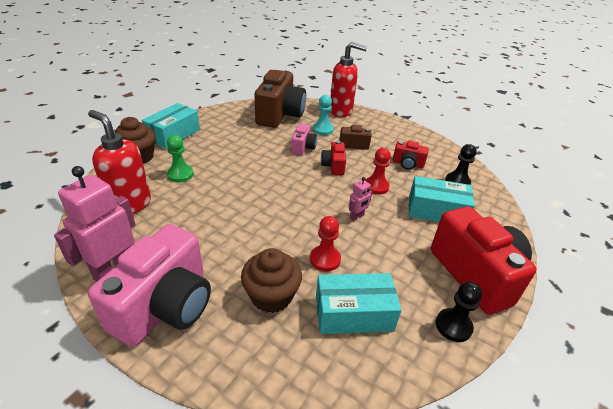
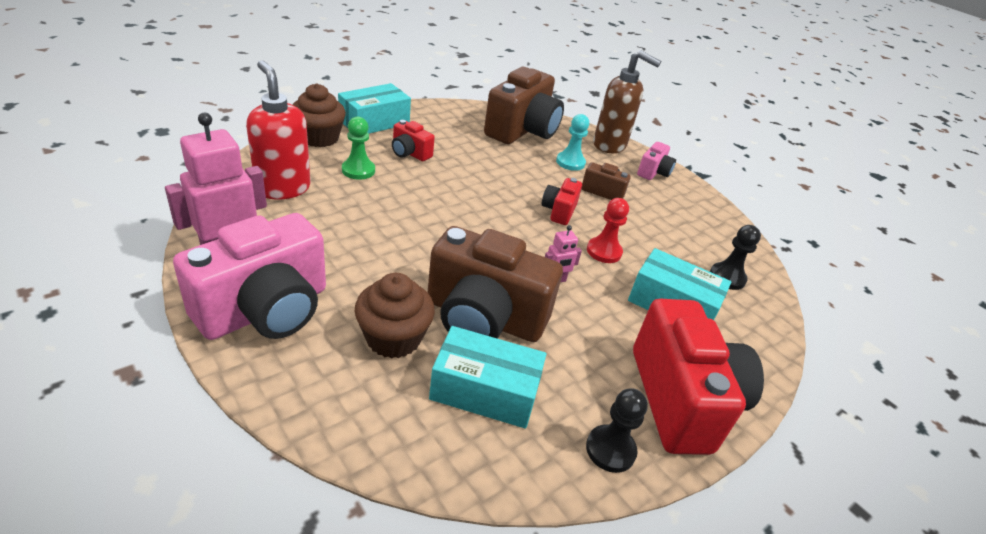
camera: 15 degrees right, 0 degrees up
pink camera [291,124,317,155] -> pink camera moved to [637,142,676,180]
red pawn [310,216,341,271] -> brown camera [428,226,563,342]
red soap dispenser [330,42,367,117] -> brown soap dispenser [593,50,661,153]
red camera [393,141,429,170] -> red camera moved to [392,120,435,161]

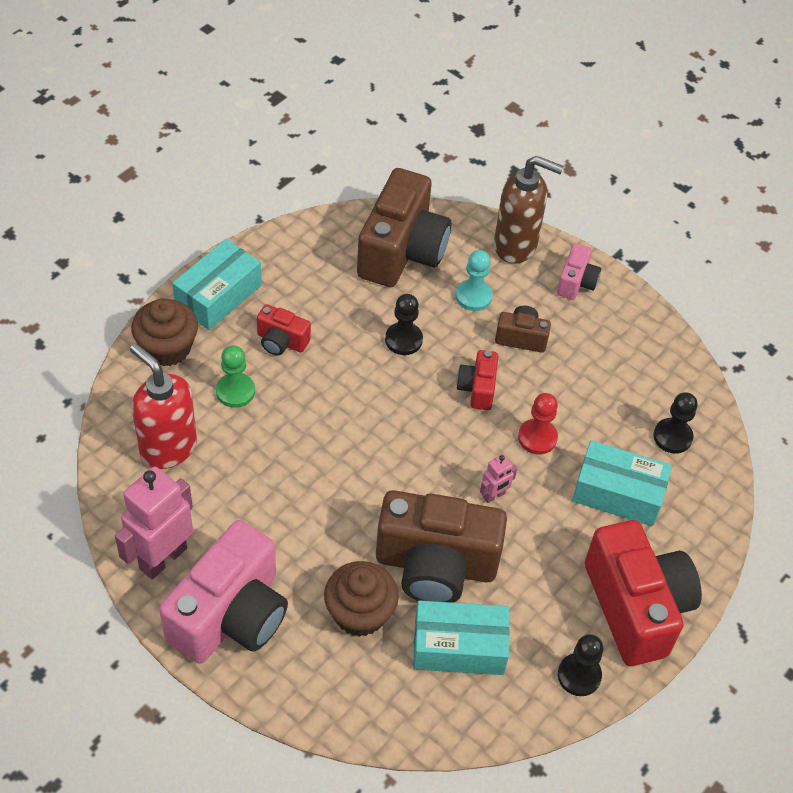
camera: 10 degrees left, 15 degrees up
none -> black pawn [385,294,423,355]

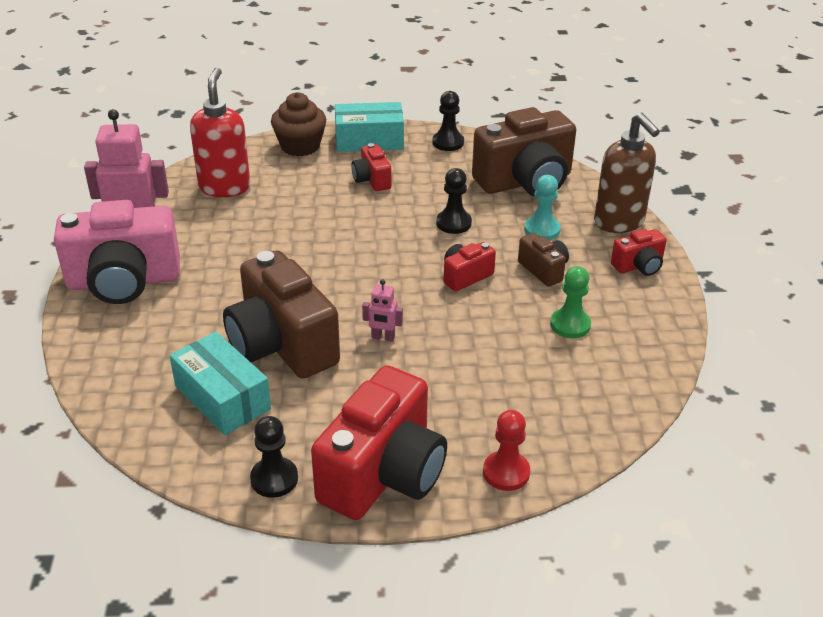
camera: 50 degrees right, 15 degrees down
green pawn [216,345,255,408] -> green pawn moved to [550,266,591,338]
brown cupcake [324,561,399,637] -> none
red pawn [518,393,558,455] -> red pawn moved to [483,410,530,491]
pink camera [557,243,601,300] -> red camera [611,229,667,276]
turquoise box [572,440,672,526] -> none
black pawn [654,392,698,454] -> black pawn moved to [432,91,464,151]

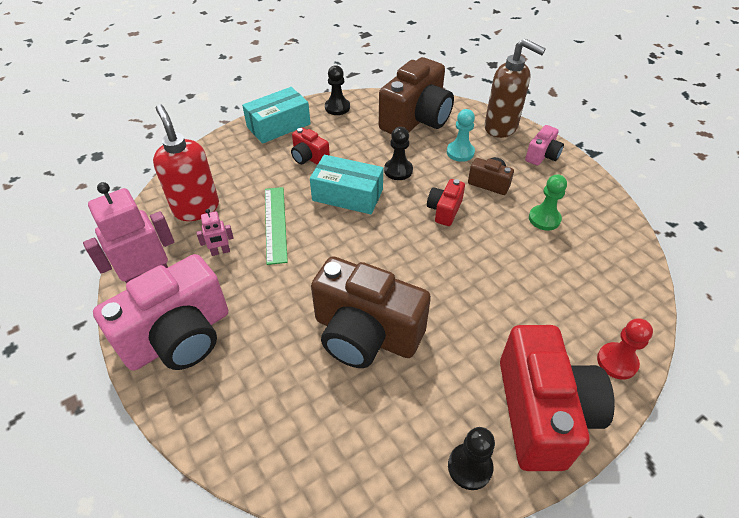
camera: 30 degrees left, 10 degrees up
turquoise box [170,332,271,435] -> turquoise box moved to [310,155,383,214]
brown cupcake [271,92,326,156] -> none
pink robot [362,280,403,342] -> pink robot moved to [196,209,234,256]
red camera [611,229,667,276] -> pink camera [525,125,564,166]
none -> green ruler [265,187,288,265]

